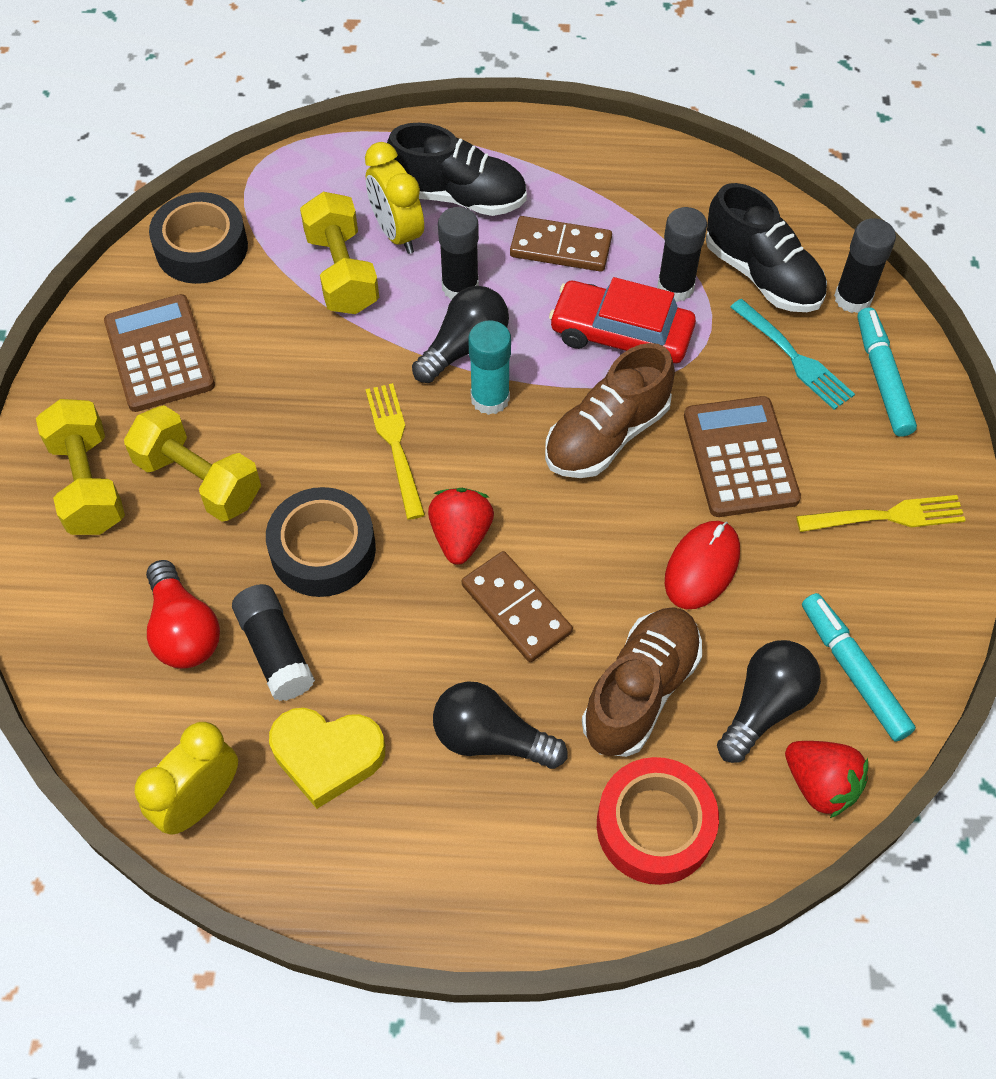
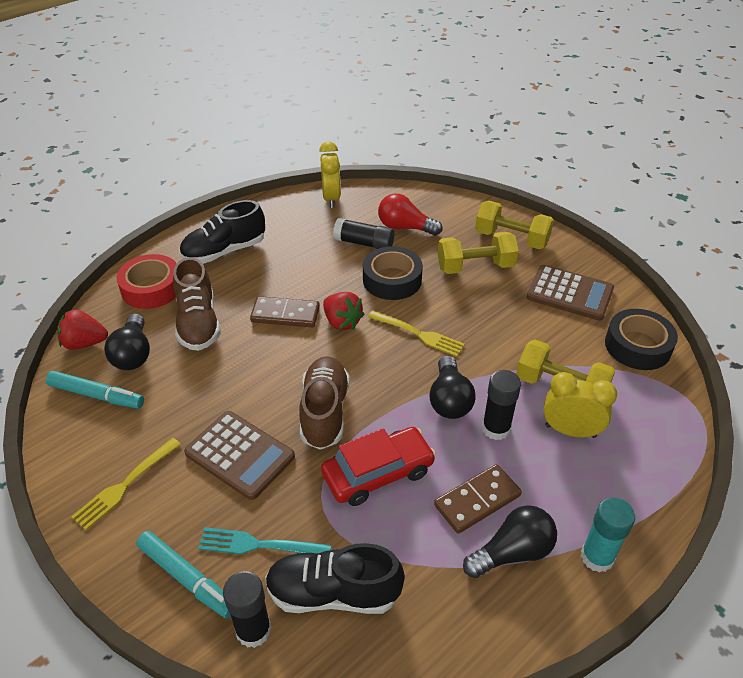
camera: 135 degrees right, 15 degrees down
yellow heart [269,708,385,809] -> none
black shoe [387,123,527,216] -> black shoe moved to [179,200,265,264]
black light bulb [433,681,567,769] -> black light bulb moved to [463,505,557,578]
turquoise glue stick [468,320,511,415] -> turquoise glue stick moved to [581,497,635,573]
black glue stick [657,207,707,302] -> none
red mouse [665,521,740,609] -> none

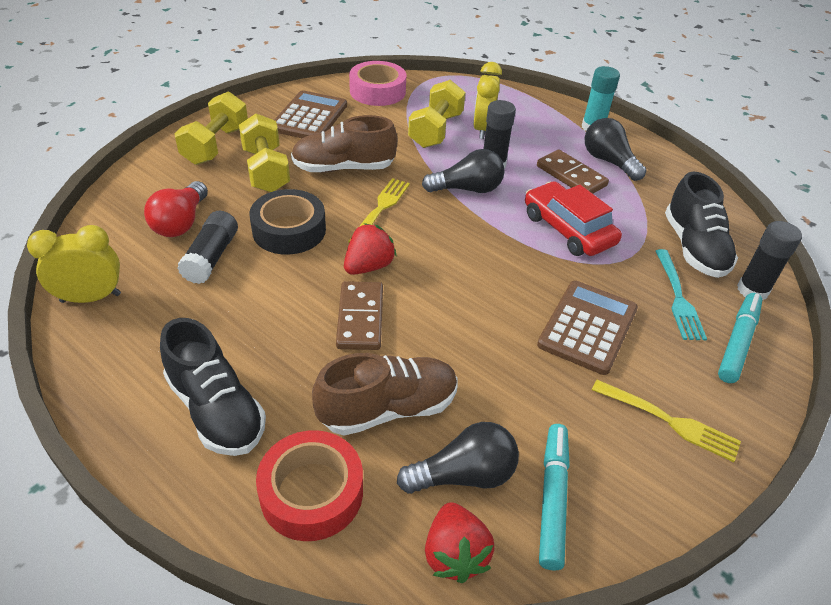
camera: 100 degrees left, 0 degrees up
brown shoe [299,356,350,450] -> brown shoe moved to [291,115,397,173]
black tape [605,309,678,370] -> pink tape [349,61,406,106]

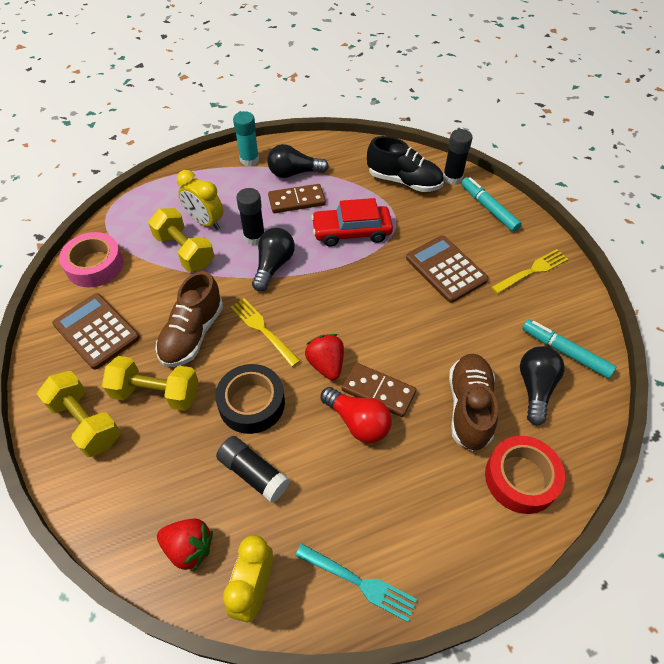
camera: 60 degrees left, 10 degrees up
red light bulb [144,181,208,237] -> red light bulb moved to [321,387,392,443]
black shoe [160,318,266,456] -> none
red strawberry [425,502,495,583] -> red strawberry moved to [157,519,213,571]
turquoise fork [655,249,707,340] -> turquoise fork moved to [295,544,417,622]

